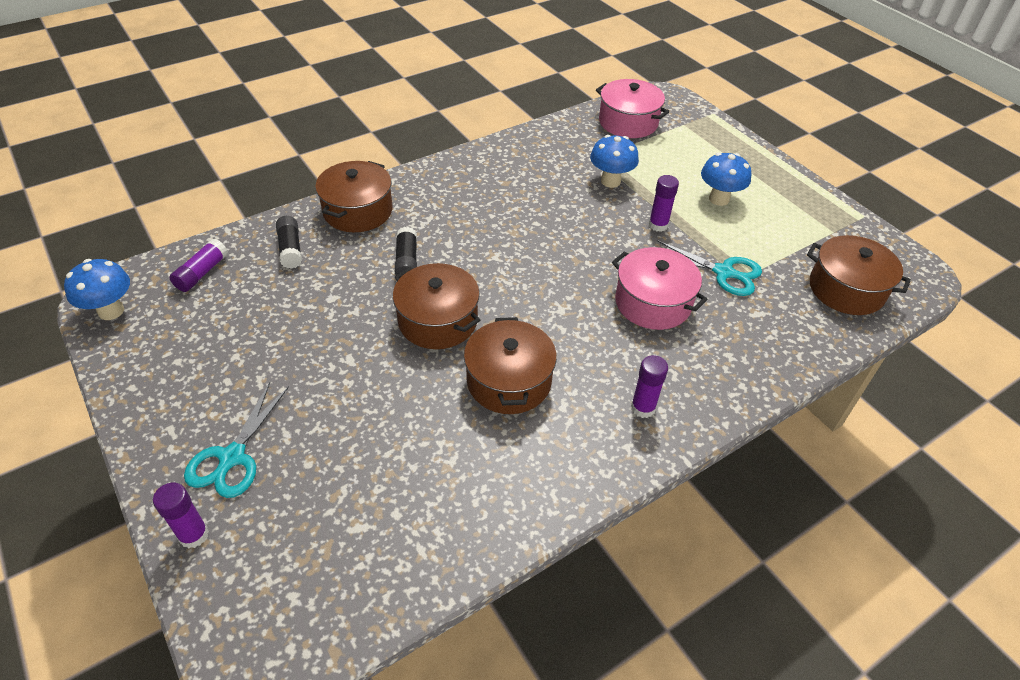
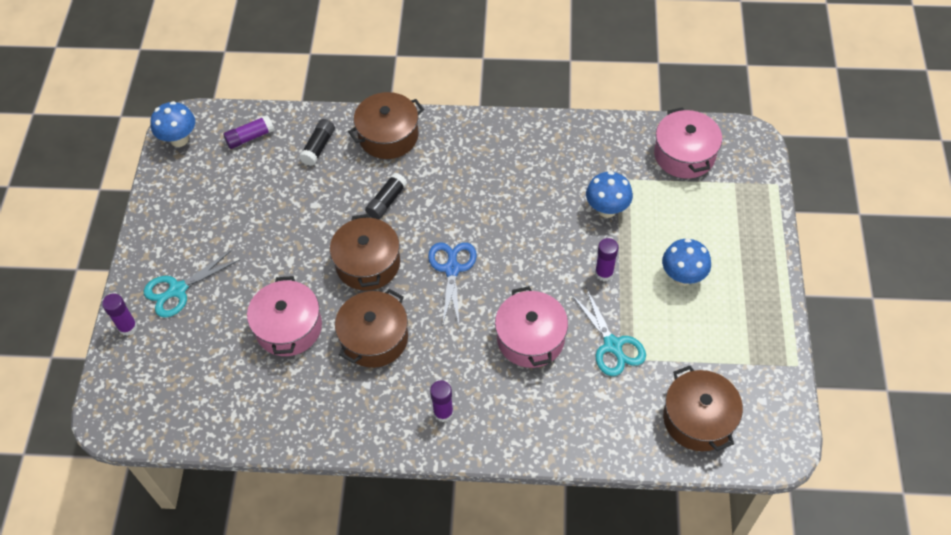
camera: 40 degrees right, 10 degrees up
none -> pink pot [247,276,322,356]
none -> blue scissors [428,242,477,327]

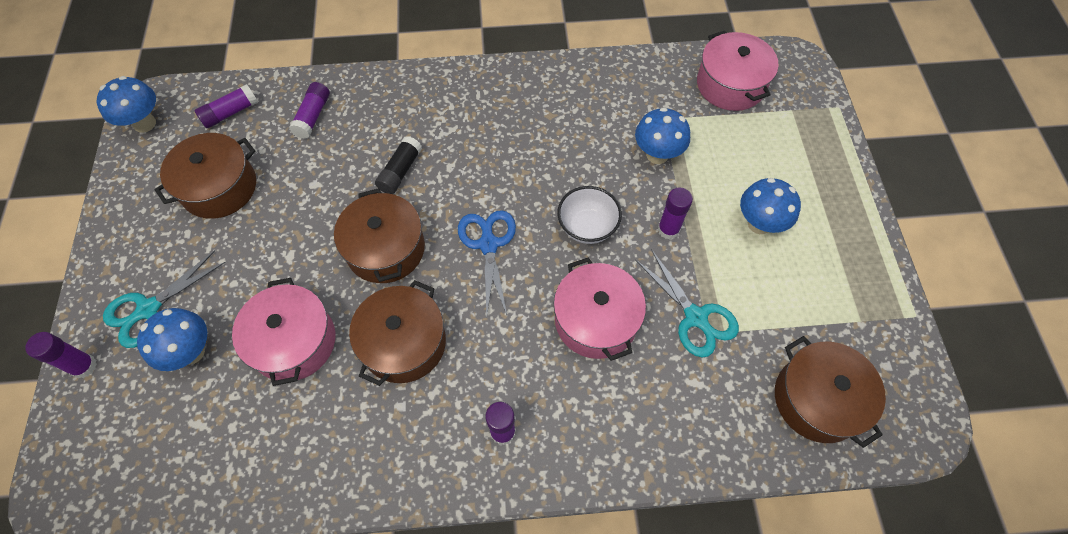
camera: 10 degrees left, 5 degrees up
black glue stick [299,119,335,166] -> purple glue stick [289,82,330,139]
brown pot [348,92,424,159] -> brown pot moved to [155,133,256,219]
none -> blue mushroom [137,308,207,371]
none -> white bowl [557,186,622,244]

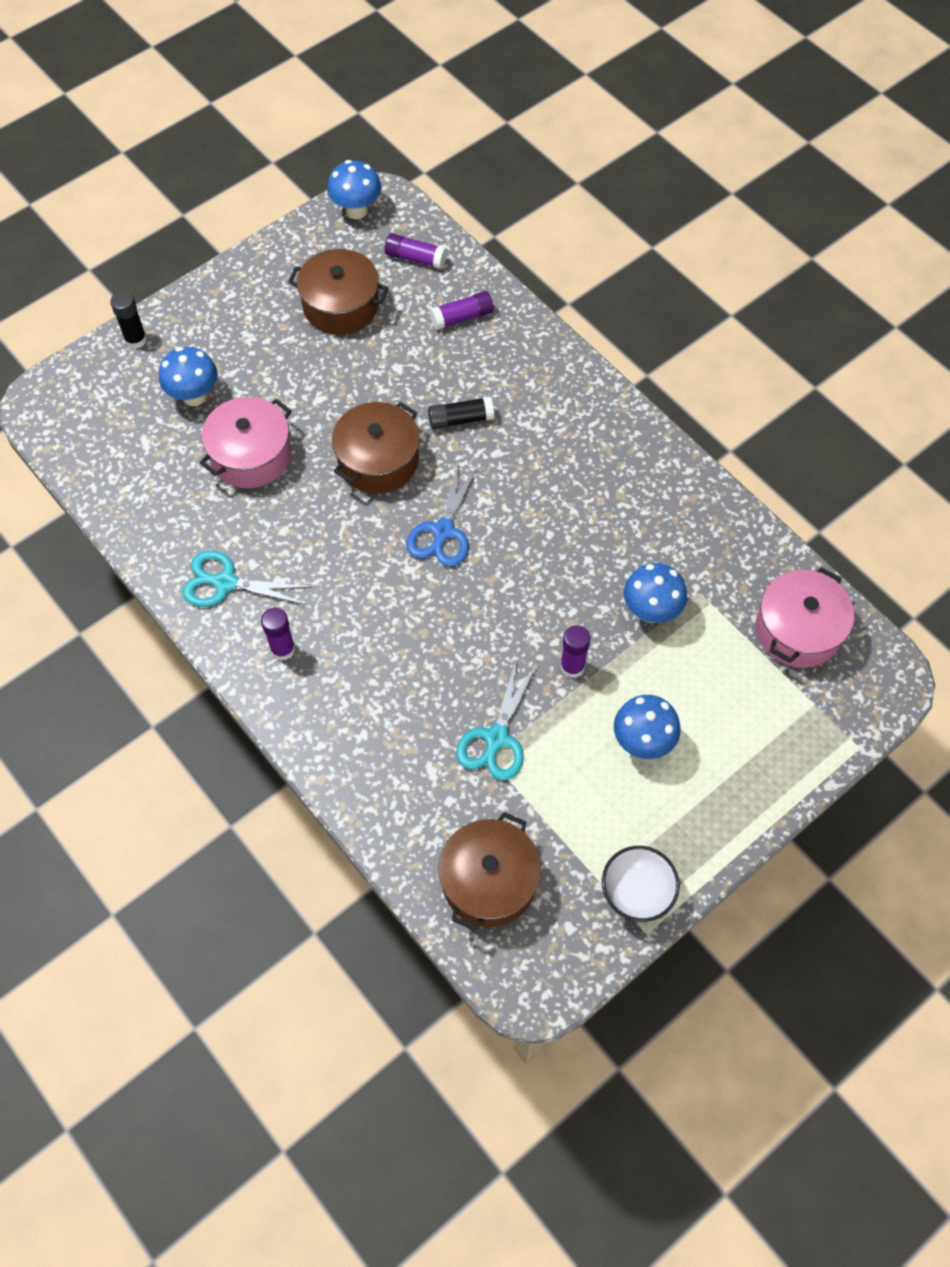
camera: 55 degrees right, 0 degrees up
purple glue stick [25,332,97,378] -> black glue stick [110,291,147,349]
turquoise scissors [103,250,226,348] -> turquoise scissors moved to [182,550,313,607]
brown pot [349,280,446,386] -> none
blue scissors [458,210,516,315] -> blue scissors turned 150 degrees clockwise [406,462,479,567]
pink pot [554,257,646,361] -> none
white bowl [557,186,622,244] -> white bowl moved to [602,846,680,922]

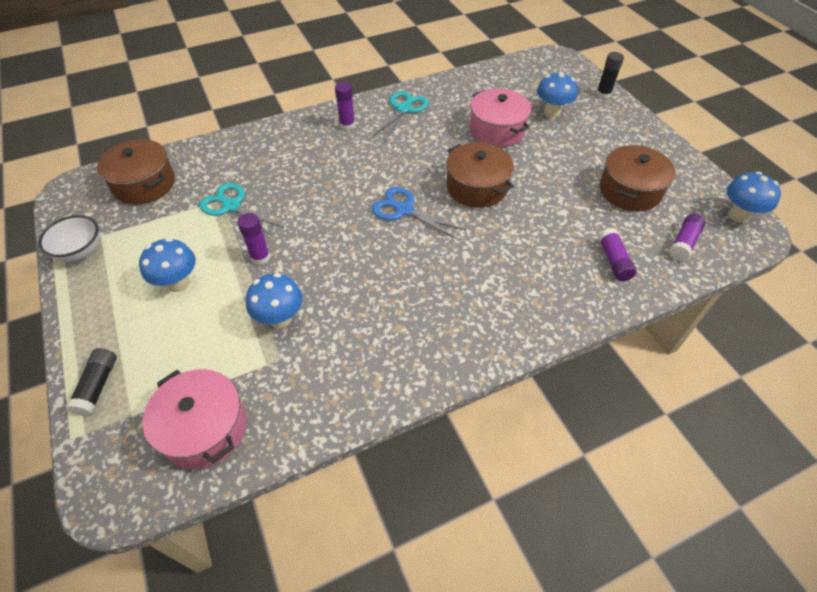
camera: 105 degrees right, 10 degrees down
black glue stick [428,397,494,429] -> black glue stick moved to [66,348,117,416]

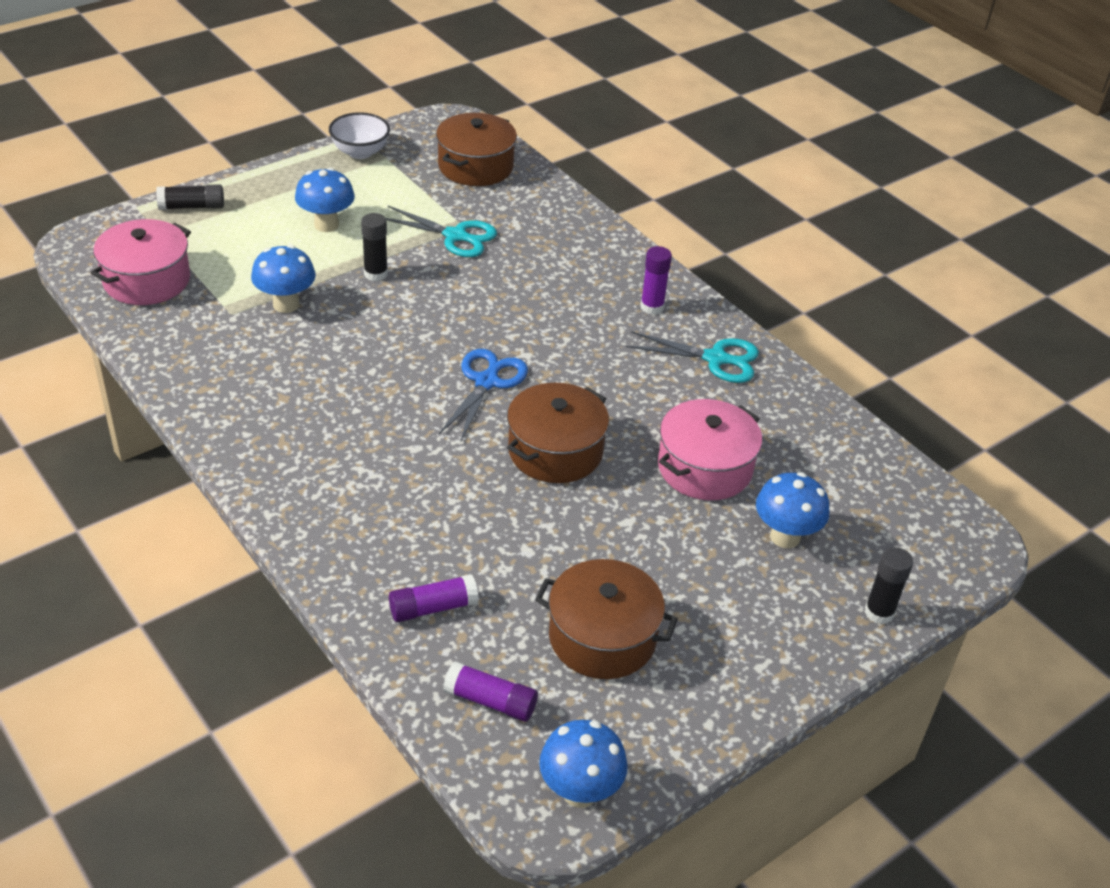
camera: 75 degrees right, 10 degrees down
turquoise scissors [199,183,285,237] -> turquoise scissors turned 90 degrees clockwise [386,206,497,257]
purple glue stick [237,213,270,265] -> black glue stick [361,213,388,281]

